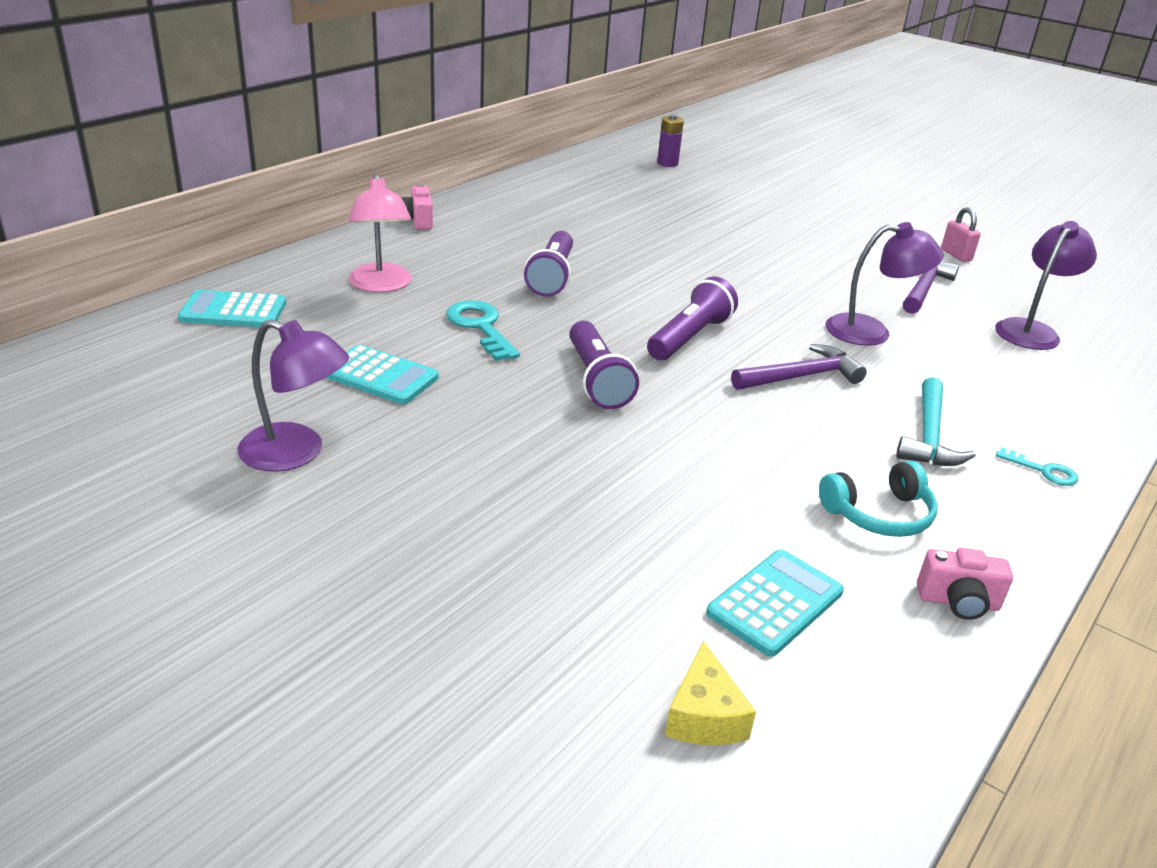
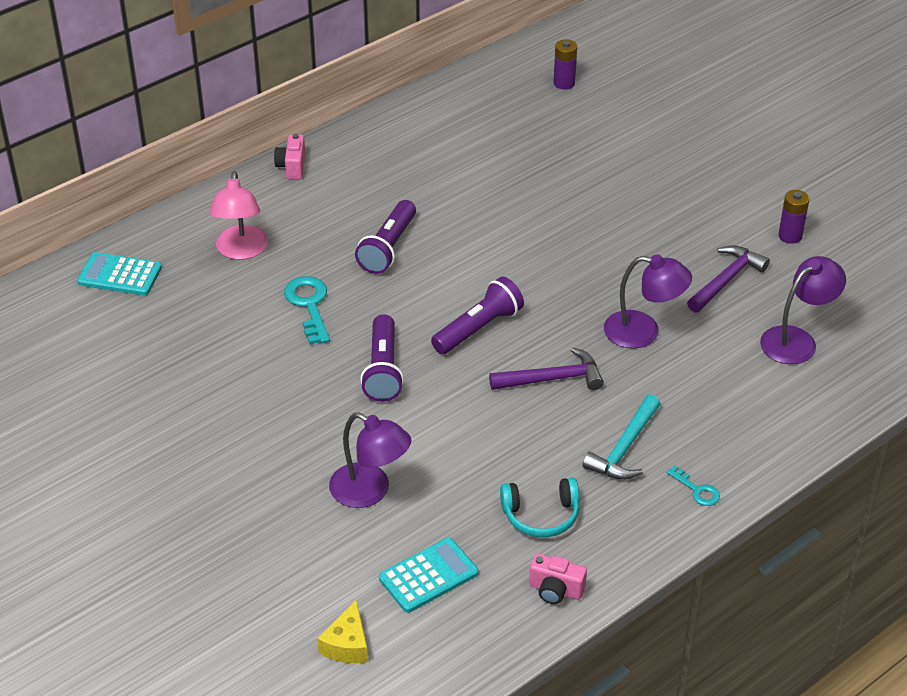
camera: 15 degrees right, 10 degrees up
purple lamp [238,319,349,472] -> purple lamp moved to [329,412,411,508]
turquoise calculator [325,345,438,404] -> none
pink padlock [941,207,981,262] -> purple battery [778,190,809,244]

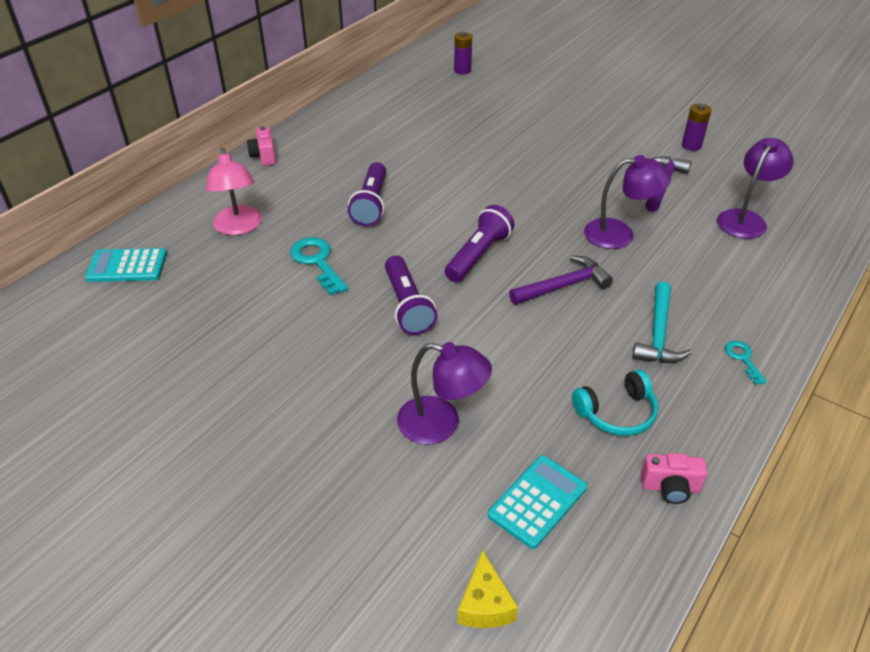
camera: 15 degrees left, 0 degrees up
turquoise key [666,466,720,506] -> turquoise key turned 135 degrees counterclockwise [725,341,767,385]

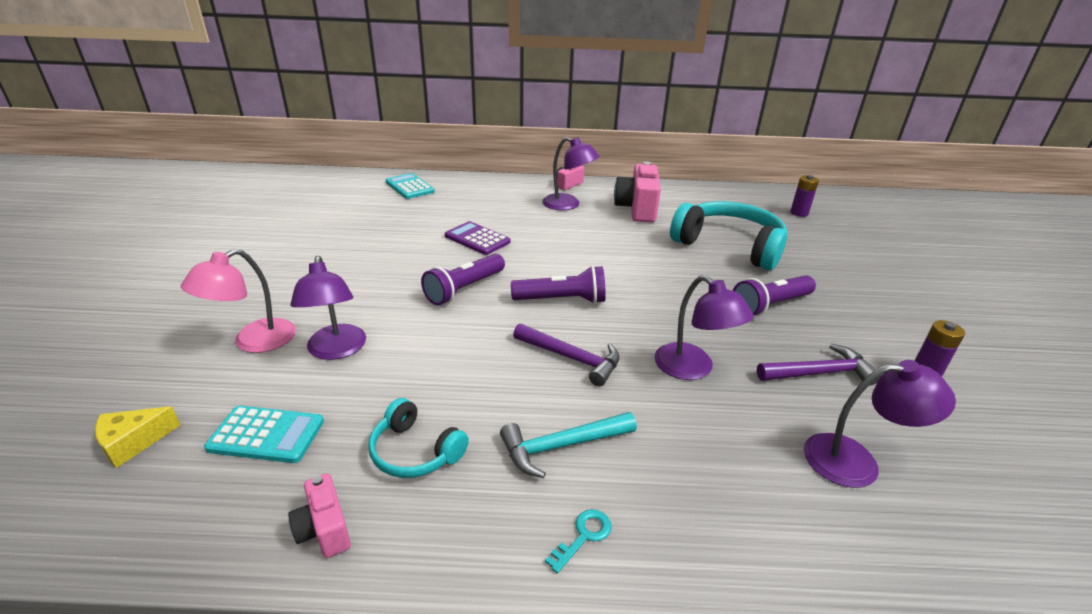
camera: 55 degrees right, 10 degrees down
pink lamp [206,148,262,235] -> pink lamp moved to [181,249,296,353]
turquoise key [290,237,348,295] -> purple calculator [445,221,510,255]
purple flashlight [348,162,386,226] -> purple flashlight moved to [733,275,816,316]
none -> purple lamp [542,137,600,210]
none -> pink camera [614,161,661,222]
none -> turquoise headphones [670,201,788,270]

